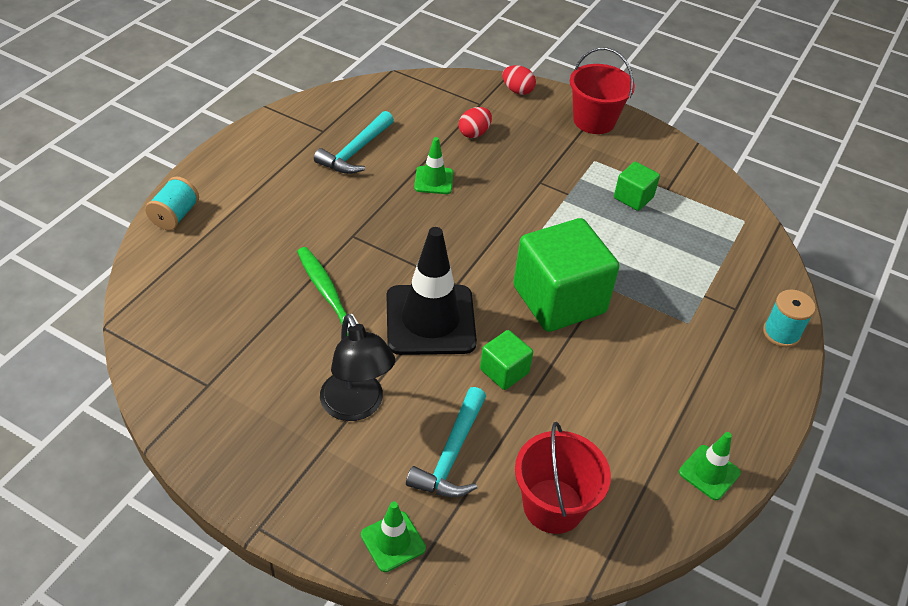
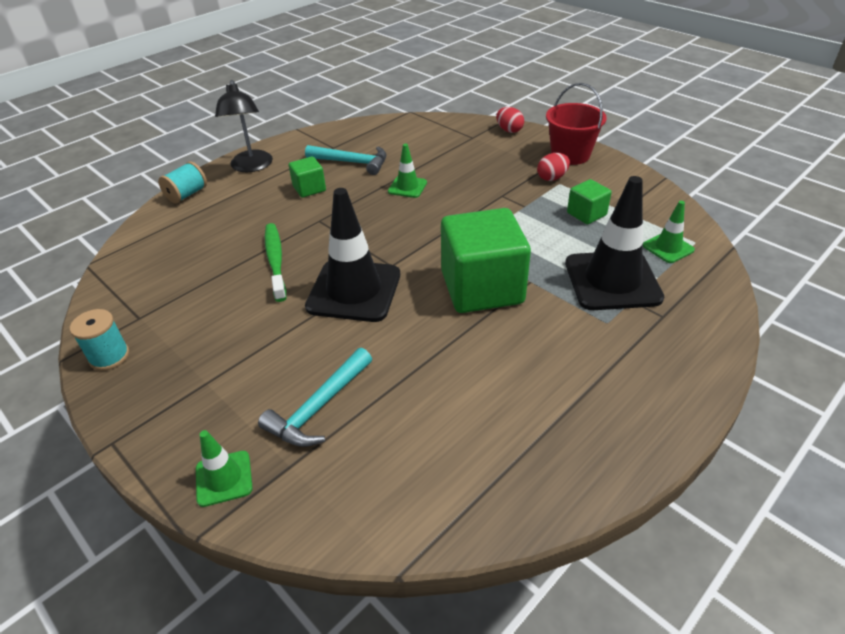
camera: 20 degrees right, 5 degrees down
turquoise hammer [314,111,394,174] -> turquoise hammer turned 120 degrees counterclockwise [305,145,386,175]
black lamp [320,314,395,421] -> black lamp moved to [215,80,273,172]
red egg [459,107,492,138] -> red egg moved to [537,153,570,181]
green cube [480,330,533,390] -> green cube moved to [289,157,326,198]
red bucket [515,422,611,534] -> none
green traffic cone [679,432,741,500] -> green traffic cone moved to [643,201,695,263]
turquoise spool [763,290,816,347] -> turquoise spool moved to [70,309,129,371]
none -> black traffic cone [565,176,664,310]

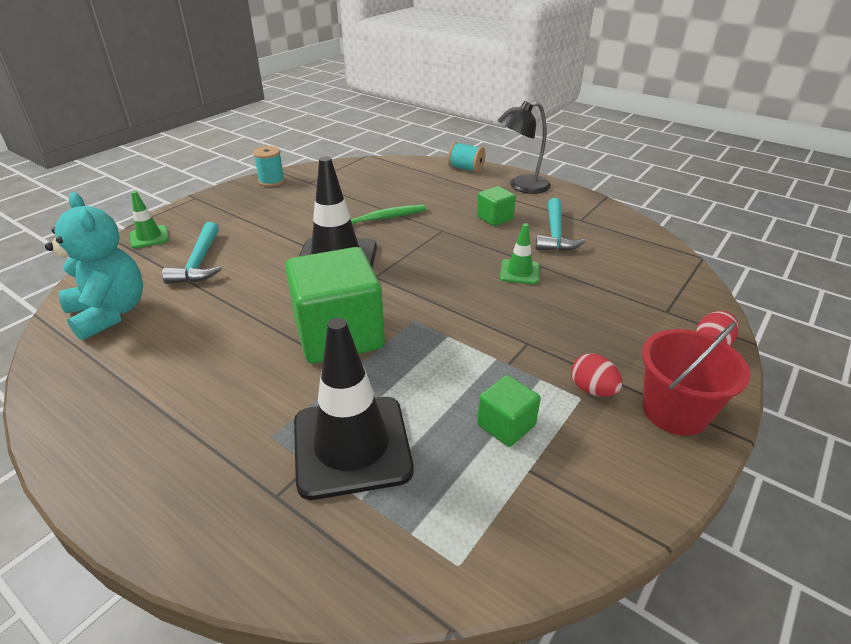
camera: 80 degrees right, 5 degrees down
turquoise hammer [258,348,372,447] -> turquoise hammer turned 120 degrees counterclockwise [162,222,222,284]
green traffic cone [643,201,695,263] -> none
none -> turquoise teddy bear [45,192,143,341]

